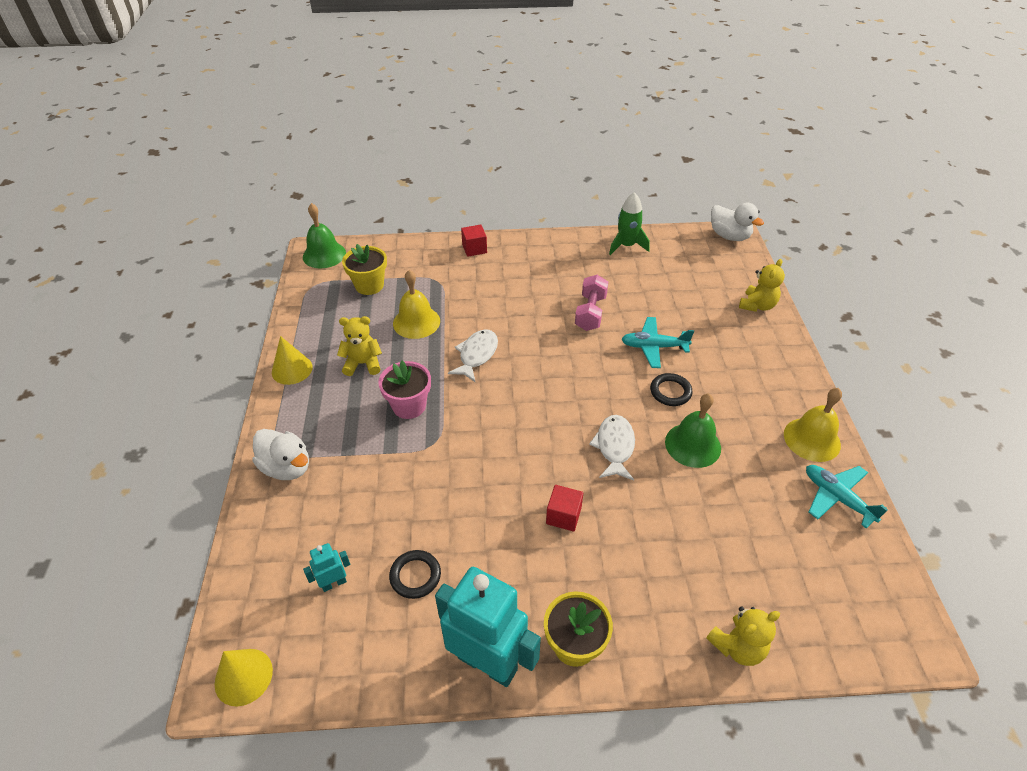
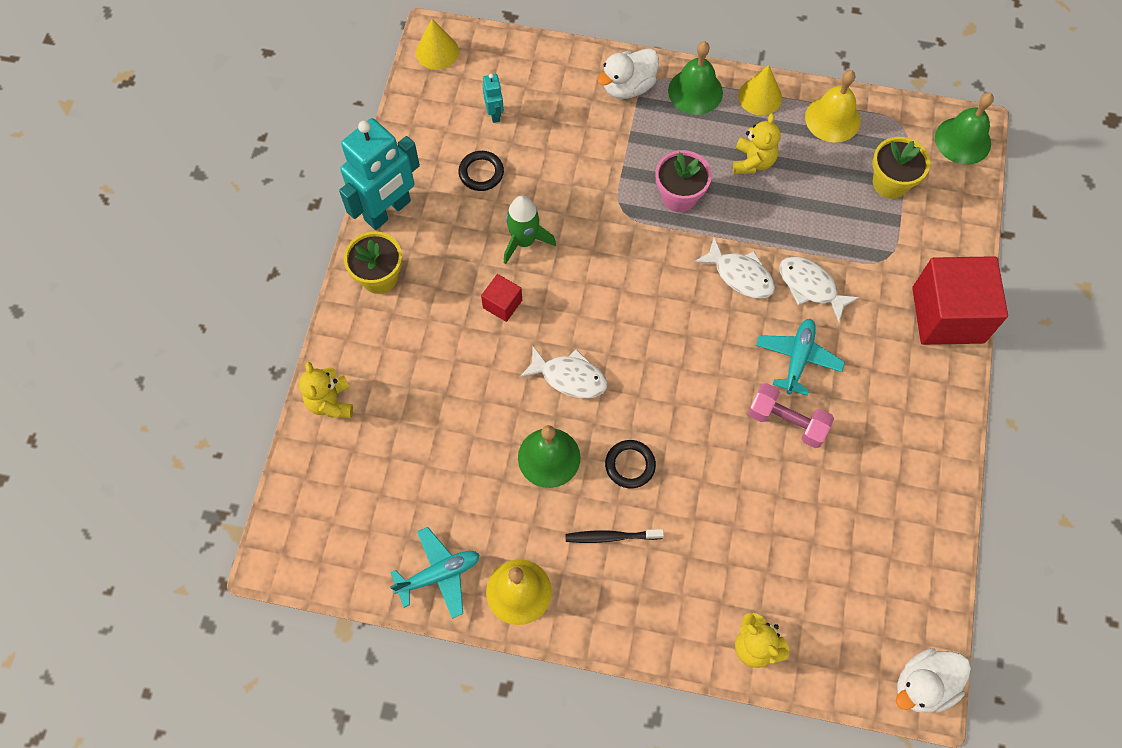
camera: 105 degrees right, 20 degrees up
yellow bell [393,270,440,339] -> yellow bell moved to [805,70,861,143]
red cube [461,225,487,257] -> red cube [912,256,1008,345], size x2.21
green rocket [609,192,650,255] -> green rocket moved to [504,196,556,264]
turquoise plane [621,317,694,368] -> turquoise plane moved to [756,319,845,395]
none -> black toothbrush [565,529,664,543]
none -> green bell [668,41,723,115]
none -> white fish [779,256,860,322]

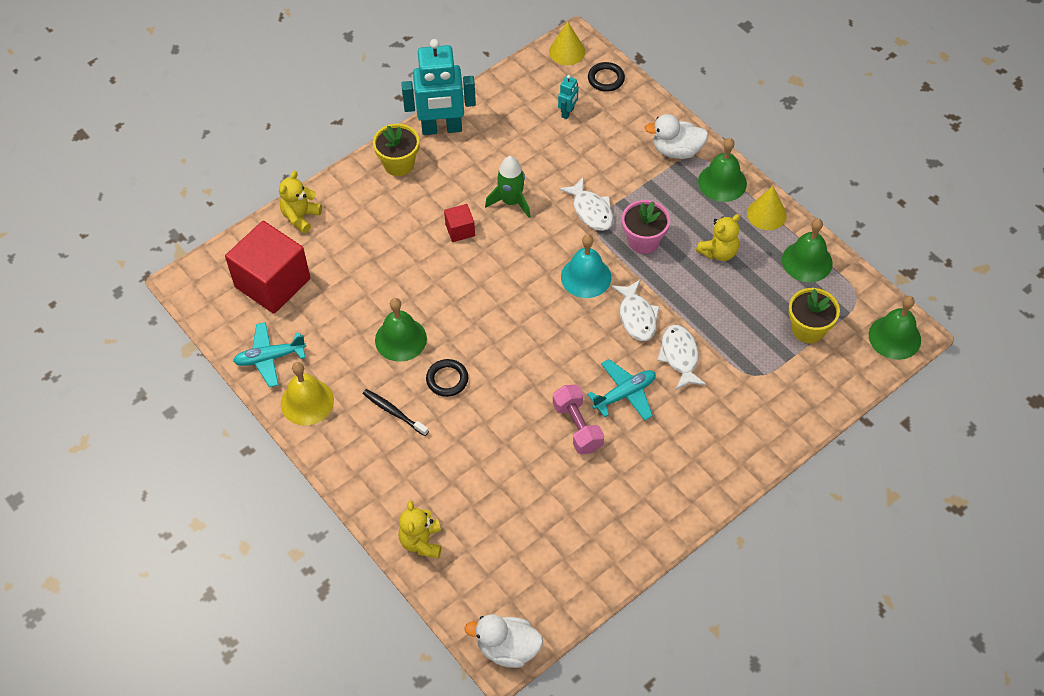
camera: 40 degrees right, 10 degrees down
turquoise plane [390,527,480,619] -> turquoise plane turned 150 degrees clockwise [233,322,306,387]
black ring [458,151,504,191] -> black ring moved to [588,62,625,92]
white fish [520,346,607,398] -> white fish moved to [559,178,614,231]
yellow bell [805,70,861,143] -> green bell [782,218,833,282]
red cube [912,256,1008,345] -> red cube moved to [225,221,310,314]
none -> turquoise bell [561,234,611,298]

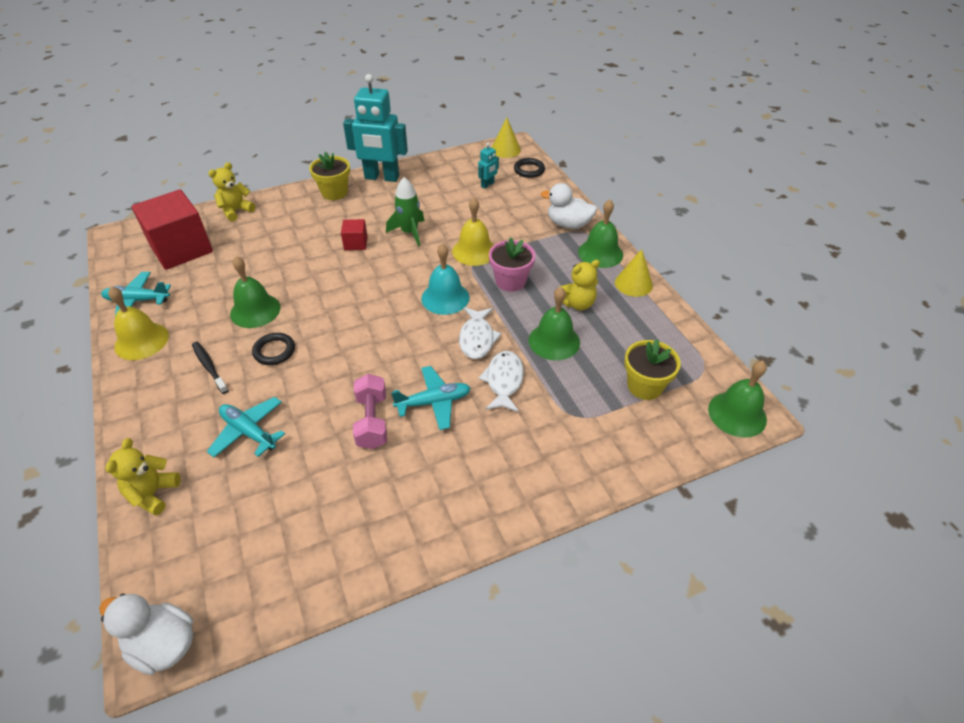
camera: 15 degrees right, 10 degrees down
white fish [559,178,614,231] -> yellow bell [452,198,494,266]
green bell [782,218,833,282] -> green bell moved to [529,287,580,360]
none -> turquoise plane [207,397,285,457]

